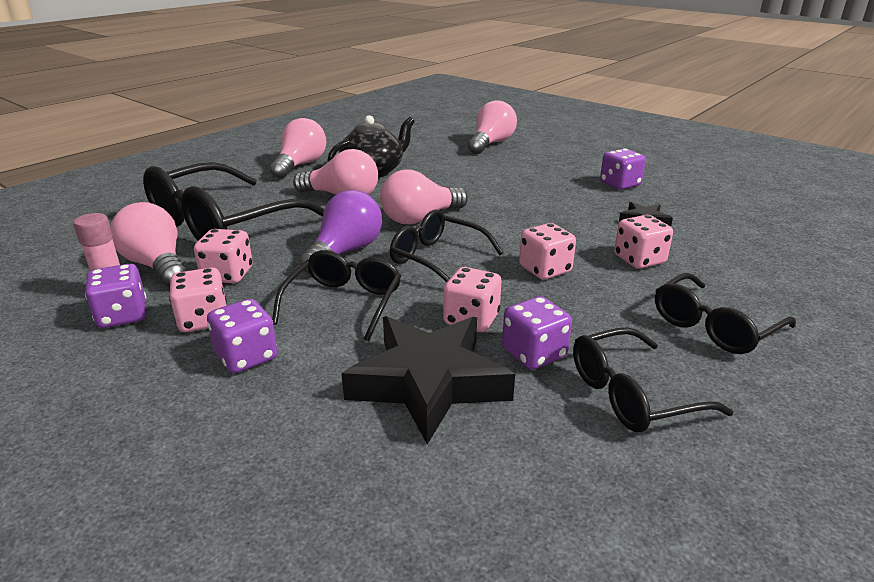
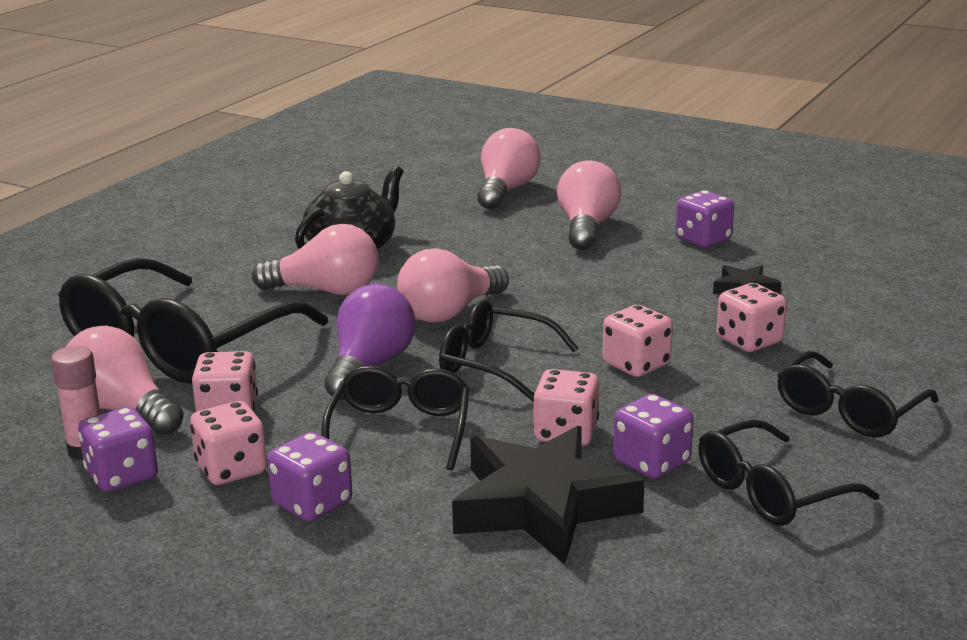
camera: 10 degrees left, 5 degrees down
pink light bulb [270,118,326,179] -> pink light bulb moved to [557,160,621,250]

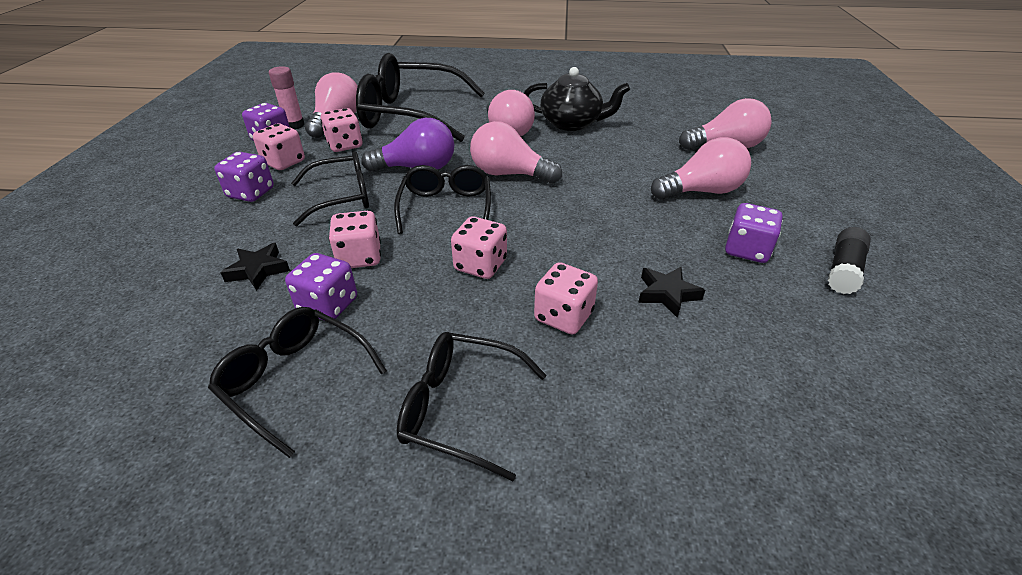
camera: 65 degrees right, 15 degrees up
black star [452,426,645,564] -> black star [220,243,290,291], size x0.46
none -> black glue stick [828,227,871,294]

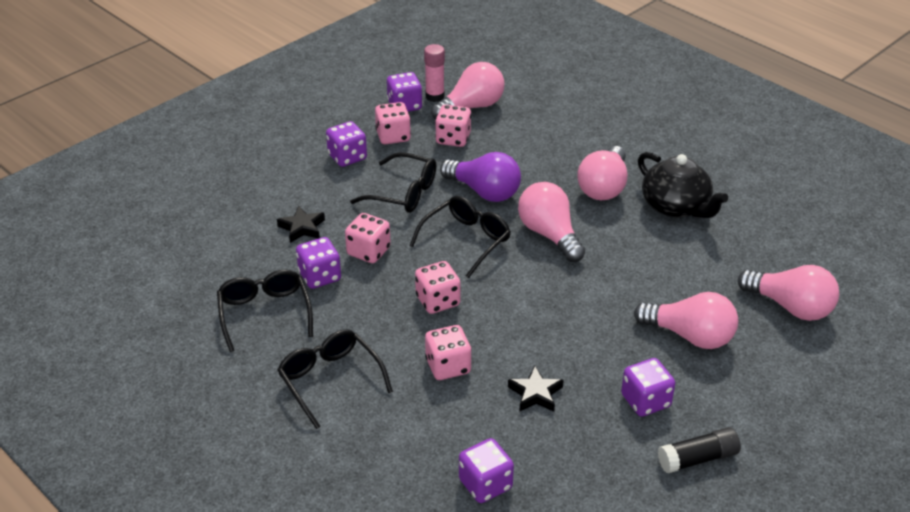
camera: 40 degrees right, 0 degrees up
black glasses [356,53,485,142] -> none
none -> purple dice [459,438,514,503]

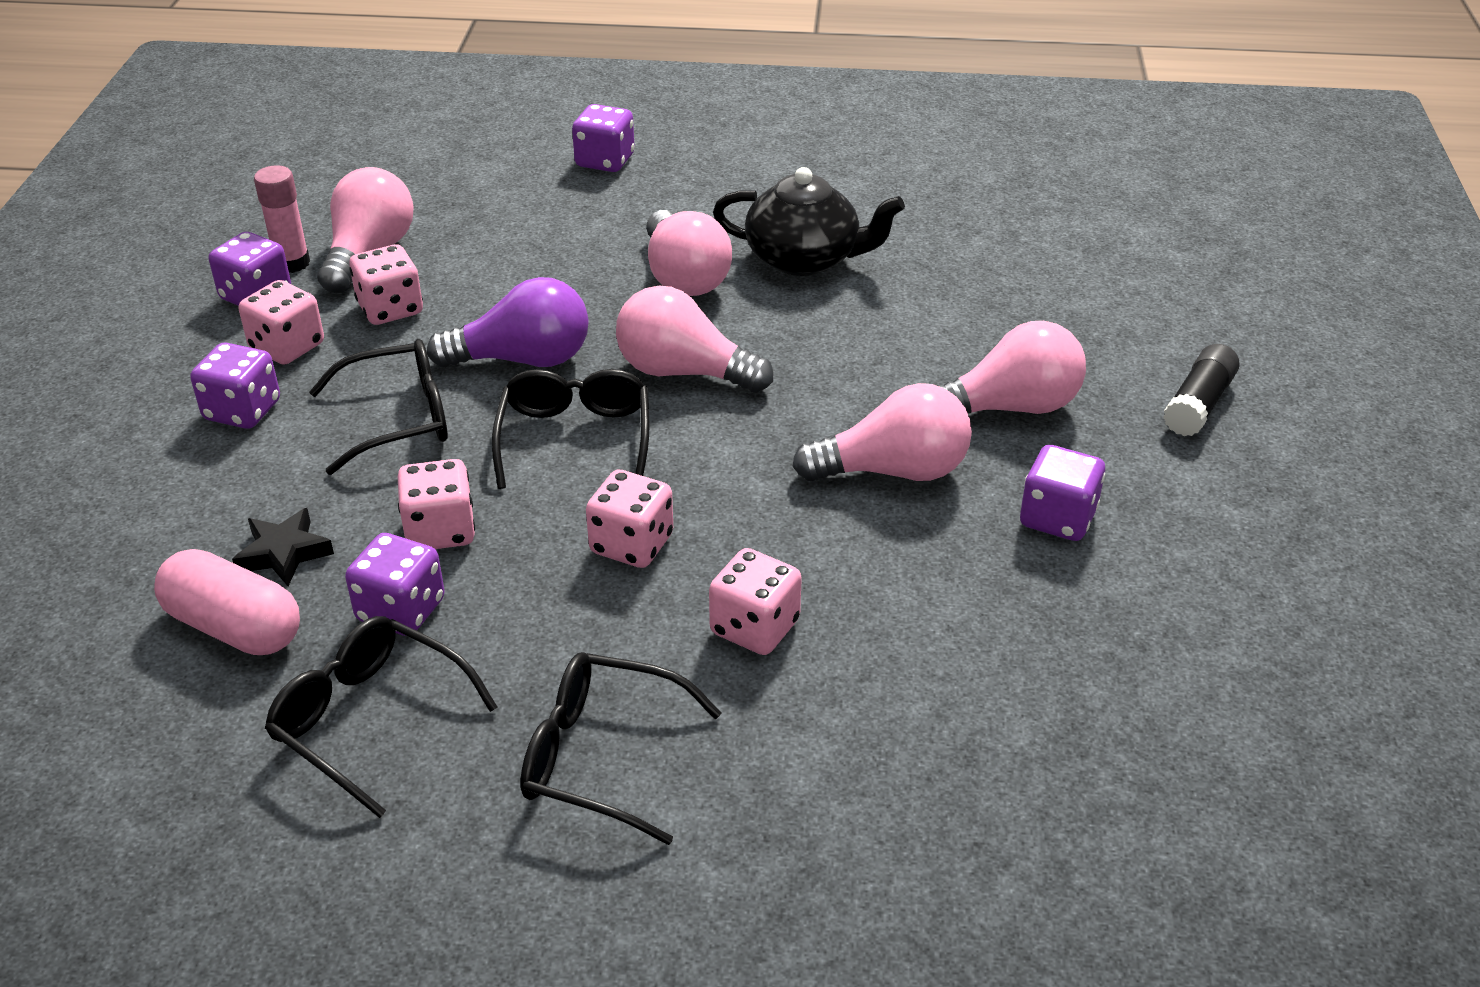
camera: 40 degrees left, 0 degrees up
purple dice [459,438,514,503] -> purple dice moved to [572,104,635,172]
black star [508,366,564,412] -> none
black glue stick [658,427,741,473] -> black glue stick moved to [1163,344,1240,436]
pink light bulb [738,265,839,321] -> pink light bulb moved to [792,383,972,481]
none -> pink capsule [154,549,300,655]

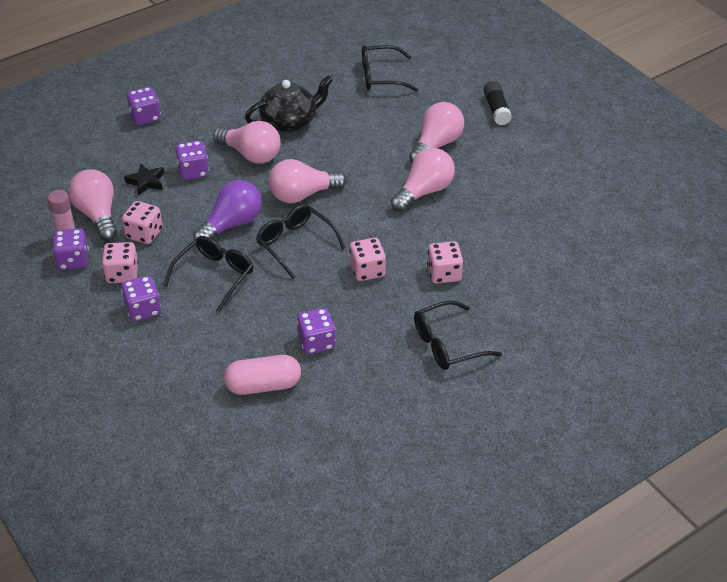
camera: 40 degrees left, 5 degrees up
black star [232,508,334,586] -> black star moved to [124,163,164,196]
black glasses [265,616,497,818] -> black glasses moved to [362,45,418,92]
pink dice [398,459,475,549] -> none
purple dice [1020,445,1105,541] -> purple dice moved to [175,140,209,180]

